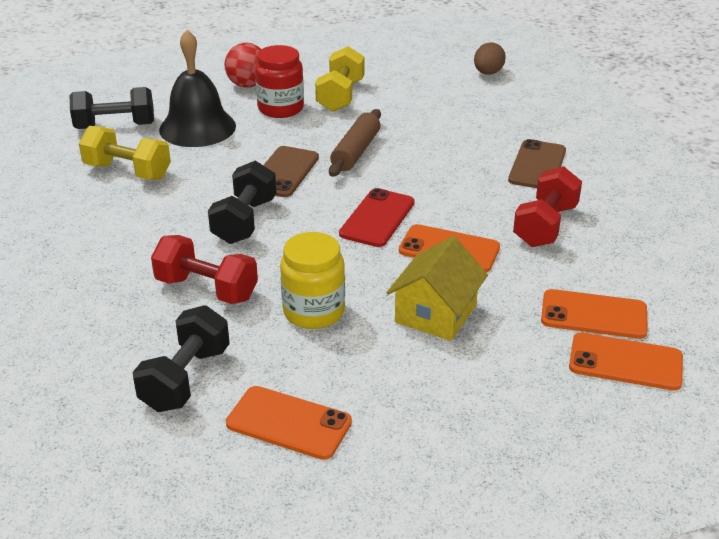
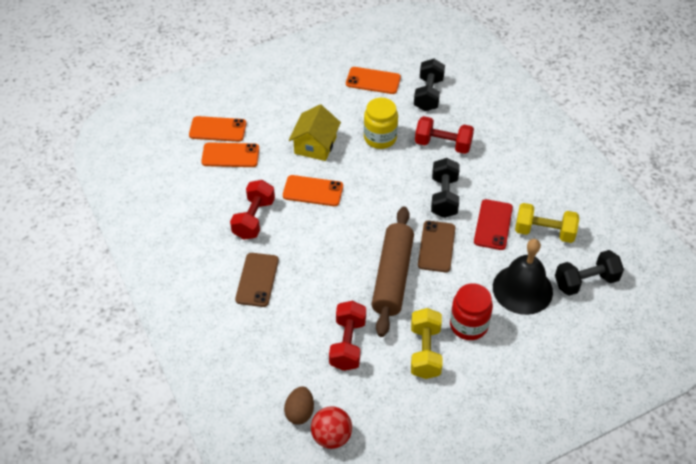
camera: 170 degrees right, 15 degrees up
red ball [224,43,261,87] -> red ball moved to [311,406,352,449]
brown rolling pin [329,109,381,177] -> brown rolling pin [372,206,414,337], size x1.57
red phone [339,188,414,247] -> red phone moved to [474,199,513,250]
none -> red dumbbell [329,301,366,371]

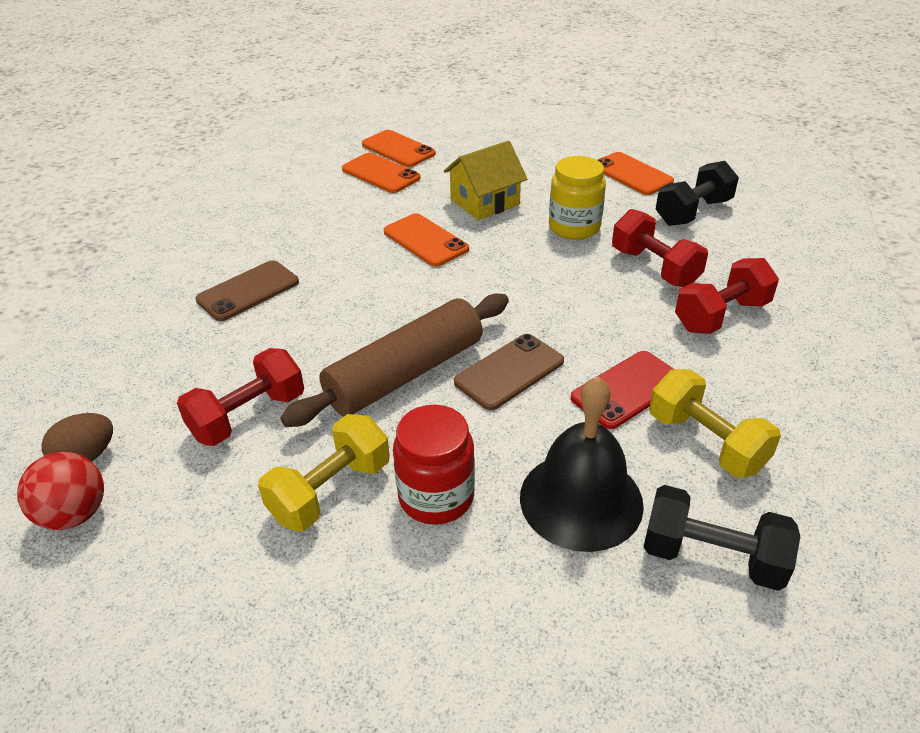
camera: 40 degrees right, 10 degrees down
red dumbbell [230,180,275,240] -> red dumbbell moved to [675,258,779,334]
black dumbbell [431,158,460,218] -> none

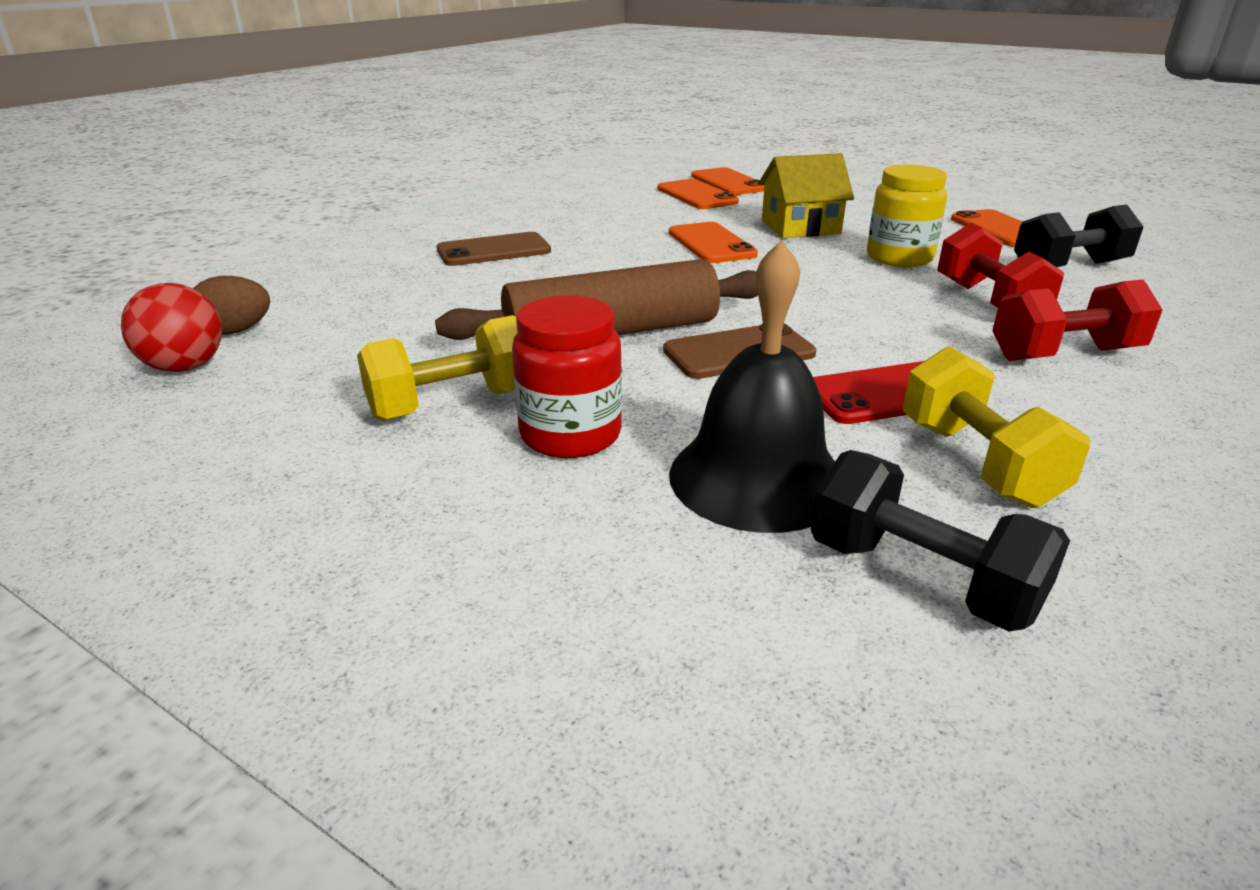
camera: 20 degrees right, 10 degrees down
red dumbbell [177,348,304,446] -> none

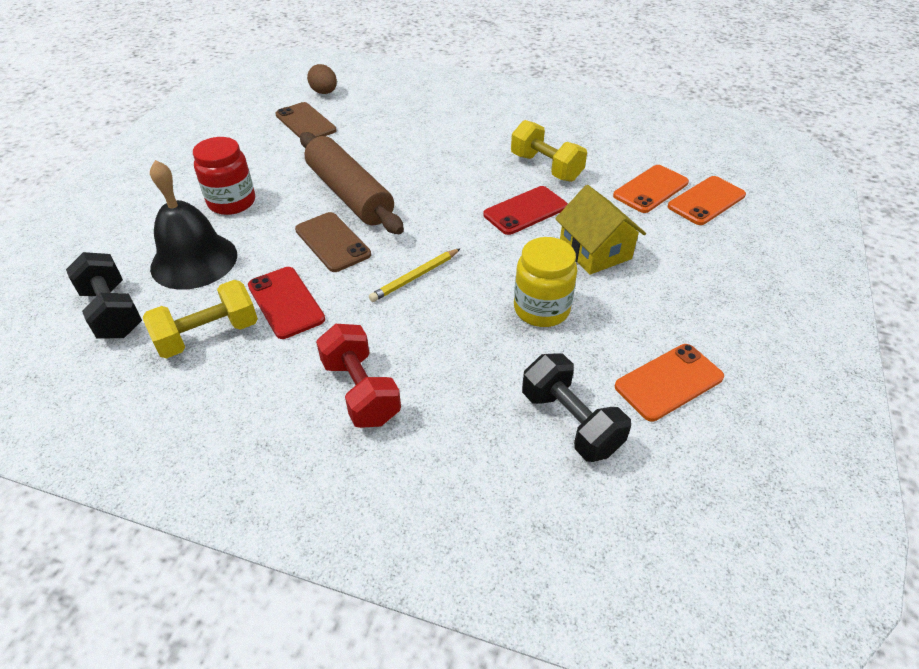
camera: 75 degrees right, 15 degrees up
red ball [121,283,222,372] -> none
yellow dumbbell [357,315,518,421] -> yellow dumbbell moved to [511,120,587,182]
brown phone [437,232,551,266] -> brown phone moved to [275,102,337,138]
orange phone [669,222,758,263] -> red phone [483,186,568,235]
black dumbbell [811,450,1070,632] -> black dumbbell turned 60 degrees counterclockwise [66,252,142,339]
red dumbbell [937,223,1064,308] -> none
none -> yellow pencil [369,248,461,302]

